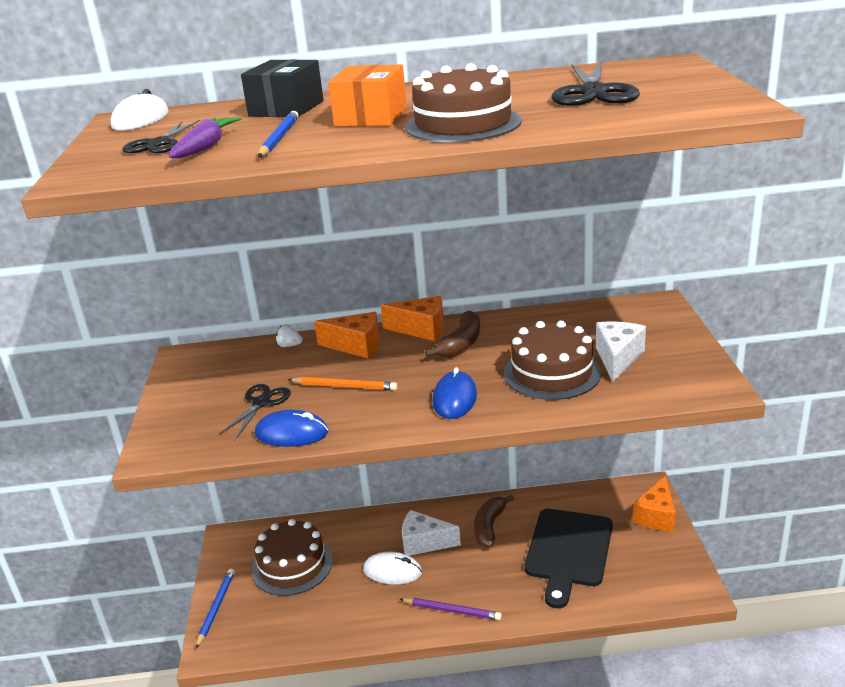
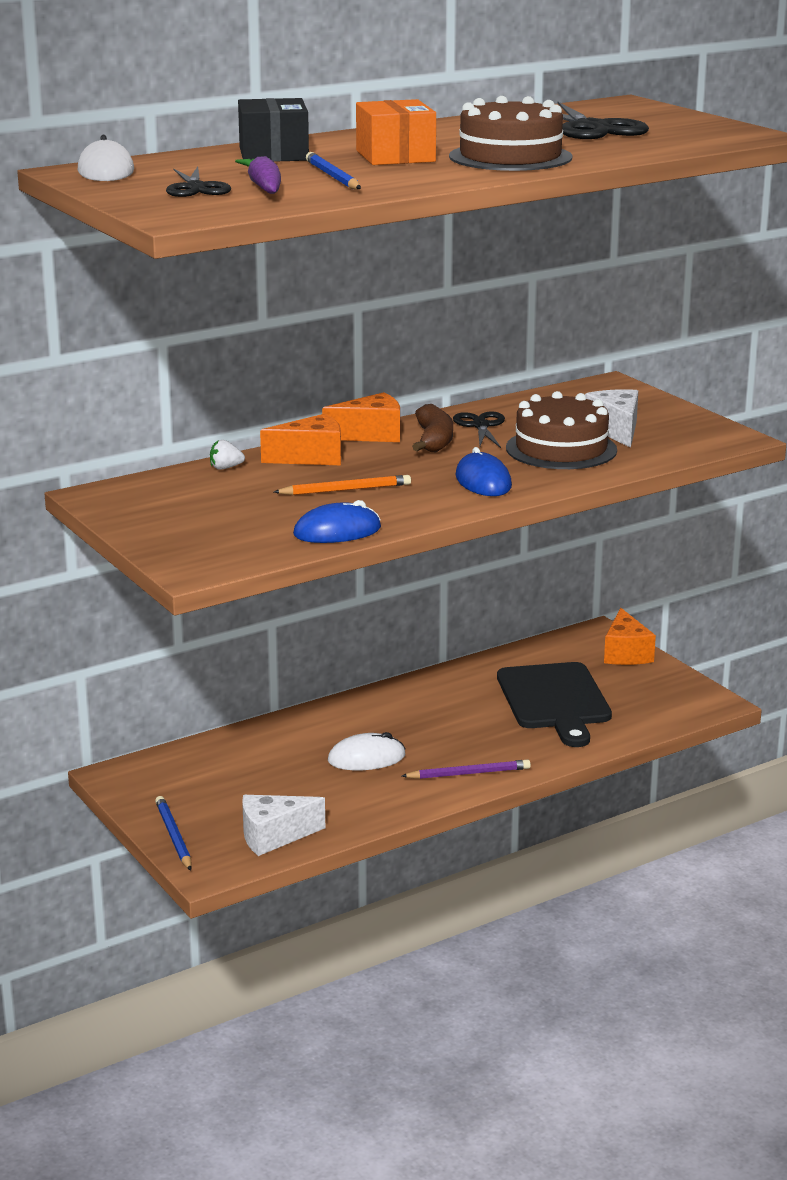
camera: 30 degrees left, 5 degrees down
black scissors [219,384,291,439] -> black scissors moved to [453,412,505,448]
brown cake [252,519,333,596] -> none
white cheese [402,510,461,556] -> white cheese moved to [242,795,325,856]
brown banana [474,495,514,548] -> none

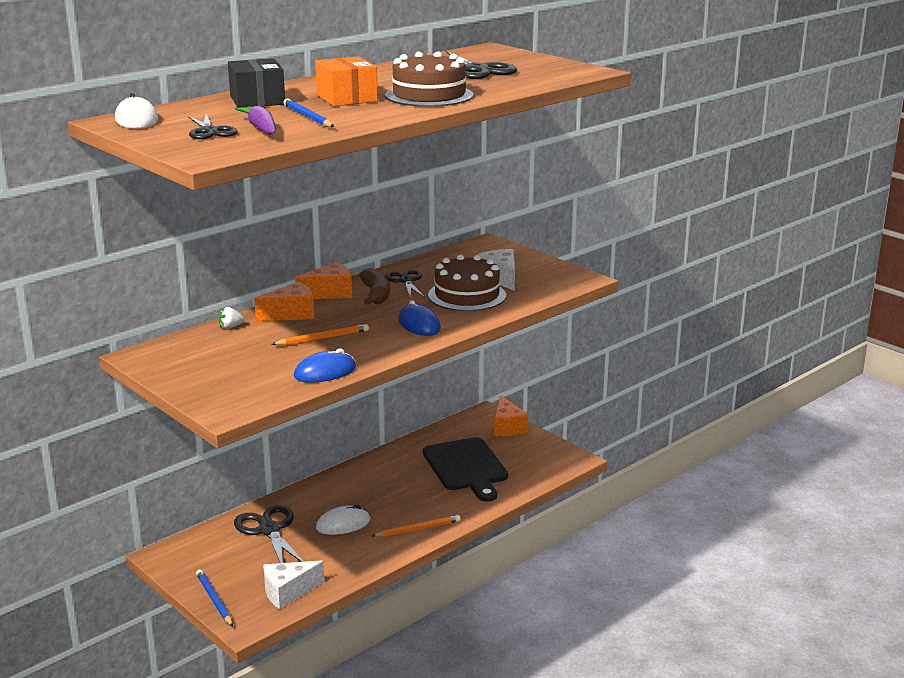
camera: 10 degrees left, 0 degrees up
purple pencil [402,759,531,779] -> orange pencil [372,515,461,537]
none -> black scissors [234,505,304,563]

